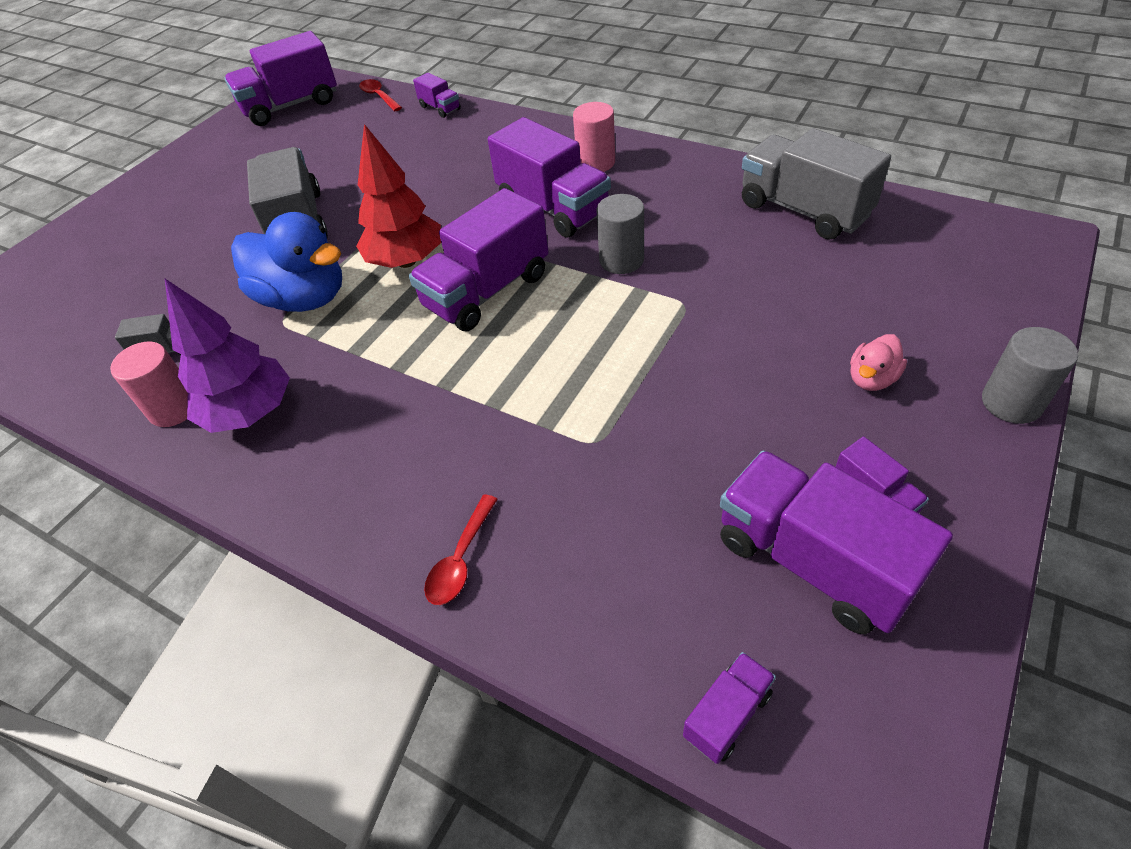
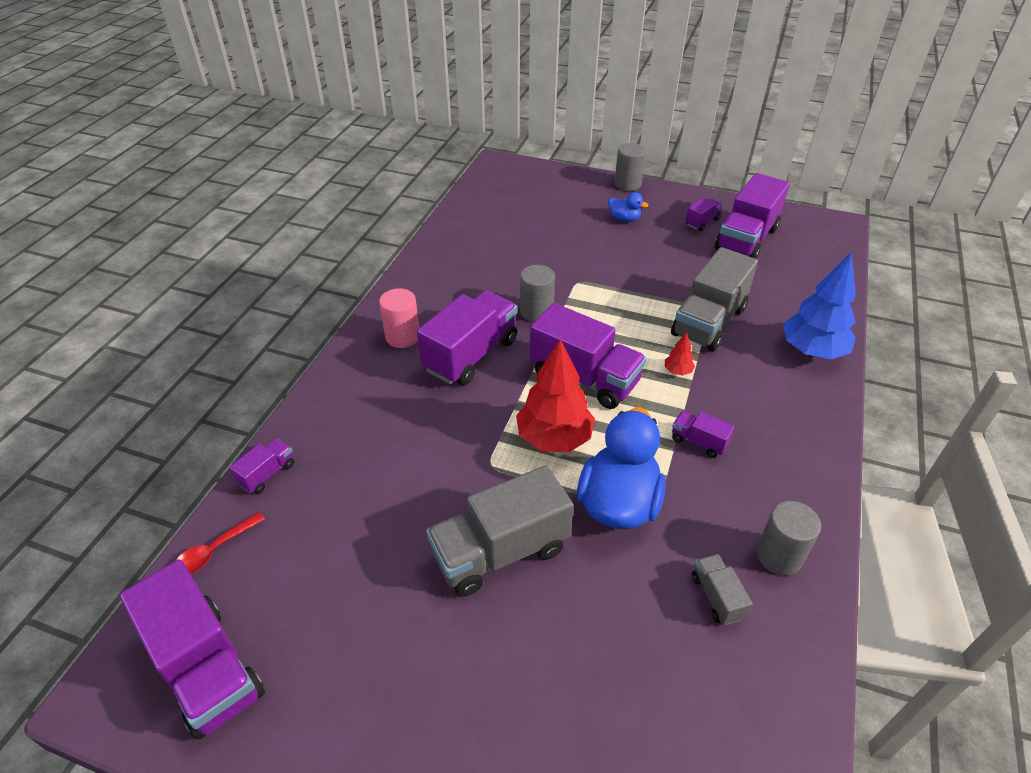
camera: 105 degrees left, 5 degrees down
pink cylinder [110,341,188,427] -> grey cylinder [756,501,821,576]
purple tree [165,279,290,433] -> none
red spoon [424,494,498,605] -> blue tree [783,253,856,359]
purple truck [683,652,776,764] -> purple truck moved to [672,411,734,458]
grey truck [742,128,891,240] -> grey truck moved to [671,247,758,351]
pink duck [850,334,907,391] -> blue duck [608,192,649,222]
none -> red tree [665,332,695,376]

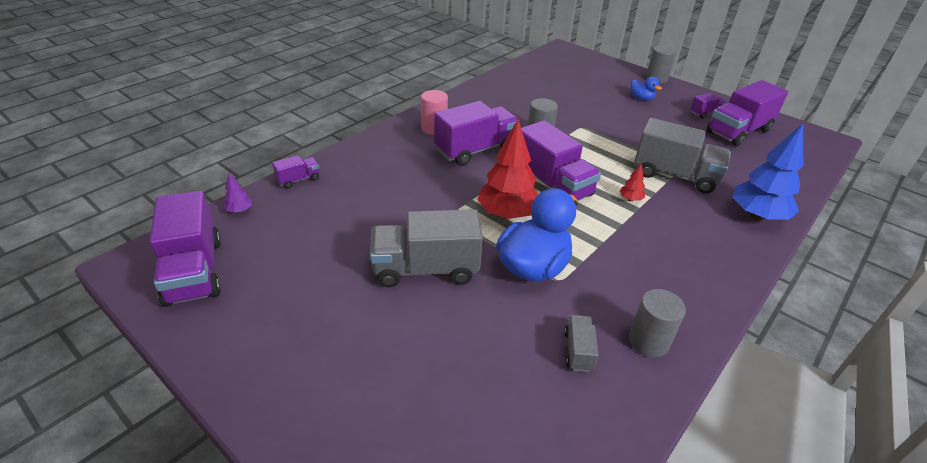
camera: 20 degrees right, 5 degrees down
red spoon [175,512,265,574] -> purple tree [224,173,252,213]
grey truck [671,247,758,351] -> grey truck turned 120 degrees counterclockwise [634,118,731,194]
purple truck [672,411,734,458] -> none

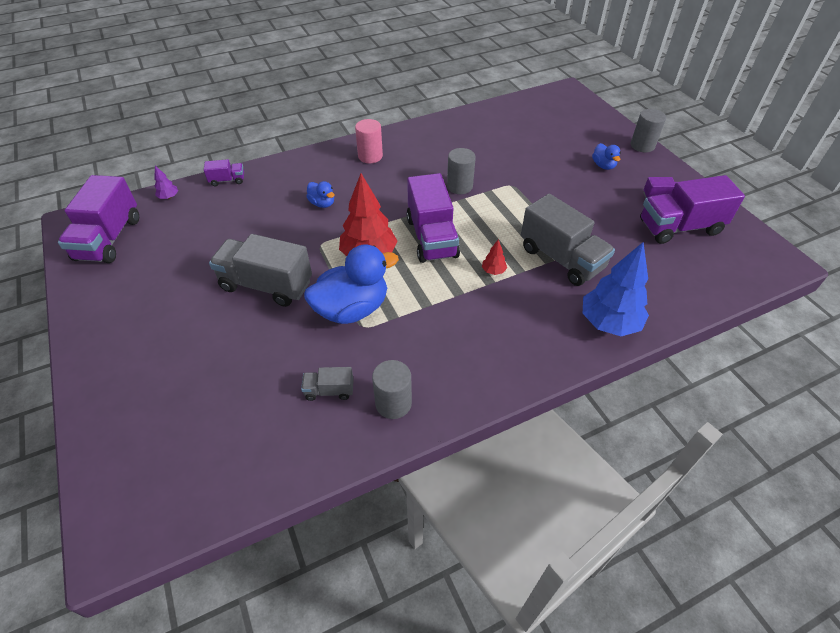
camera: 25 degrees right, 10 degrees up
purple truck [434,101,518,166] -> none
grey truck [564,315,599,372] -> grey truck turned 120 degrees counterclockwise [301,367,354,401]
none -> blue duck [306,181,335,208]

